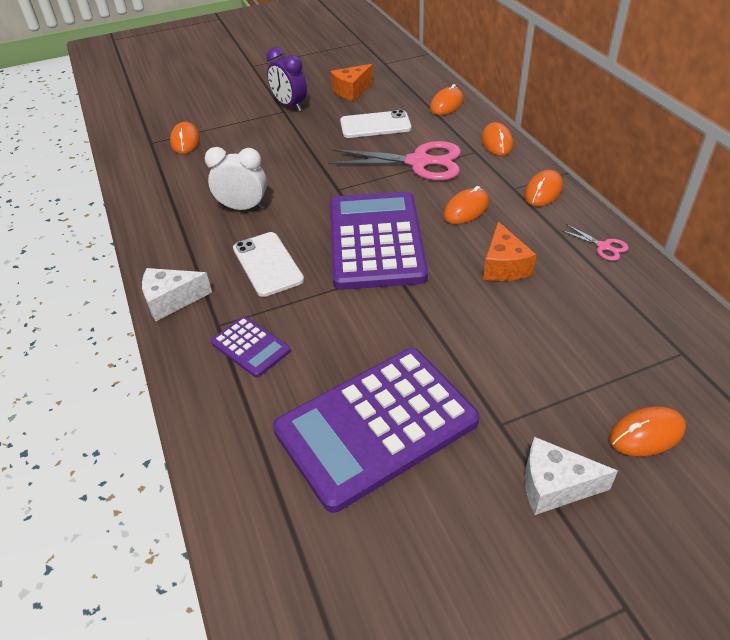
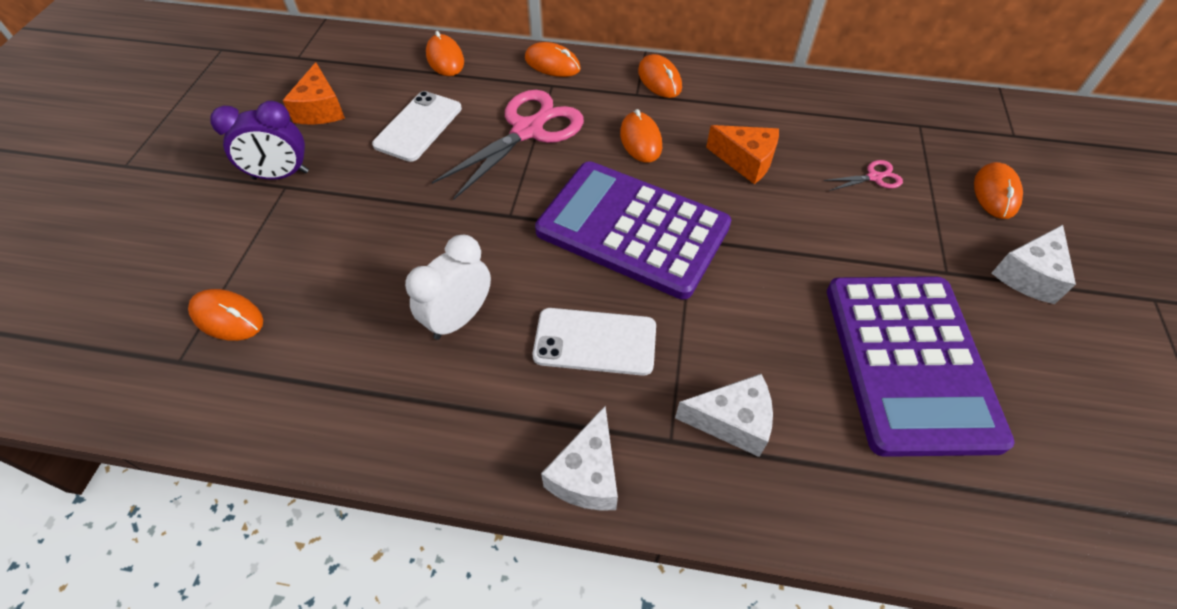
camera: 60 degrees left, 10 degrees up
purple calculator [211,316,291,378] -> white cheese [675,374,773,457]
pink scissors [560,224,629,261] -> pink scissors moved to [824,160,903,191]

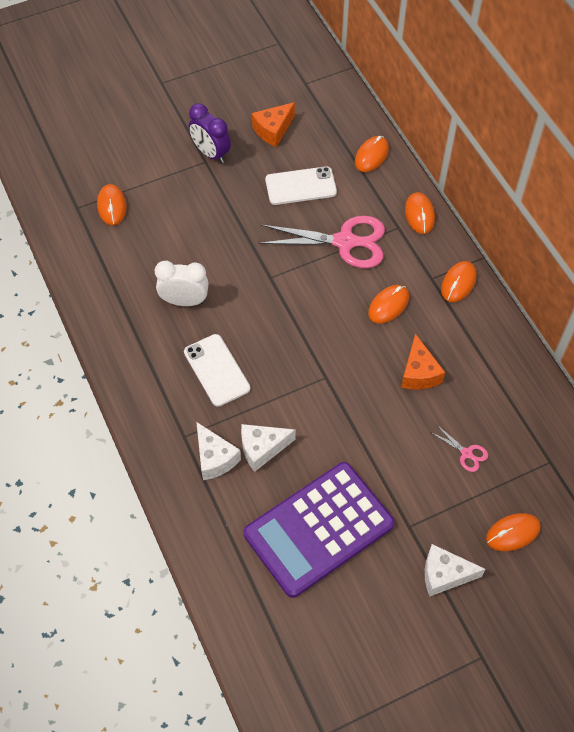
camera: 55 degrees right, 5 degrees up
purple calculator [535,161,731,300] -> none
white cheese [541,406,618,511] -> white cheese moved to [241,424,296,472]

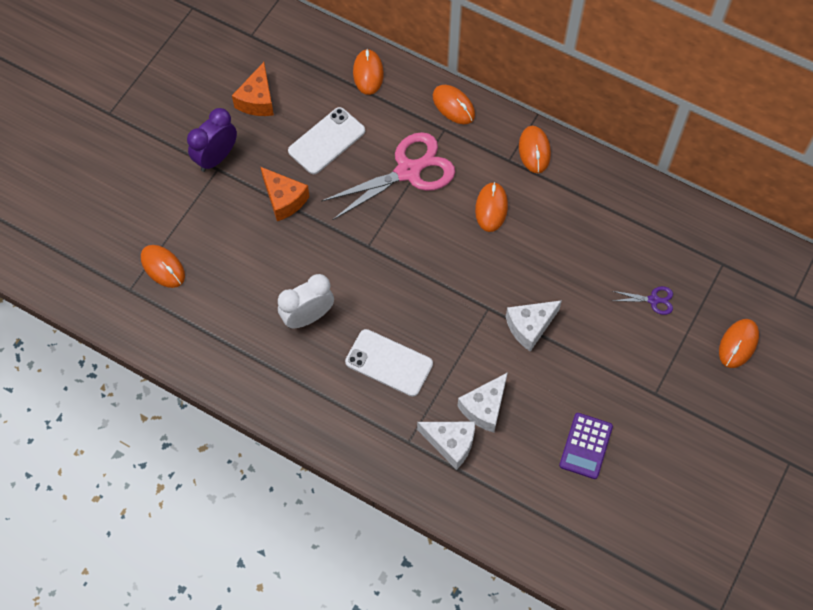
camera: 35 degrees left, 5 degrees up
purple clock [189,103,231,163] -> purple clock turned 120 degrees clockwise [187,108,237,172]
purple calculator [244,462,395,598] -> purple calculator [559,413,613,479], size x0.45
orange cheese [401,334,445,390] -> orange cheese moved to [261,167,310,221]
white cheese [425,544,486,597] -> white cheese moved to [506,300,562,352]
pink scissors [431,425,488,472] -> purple scissors [612,286,673,315]

